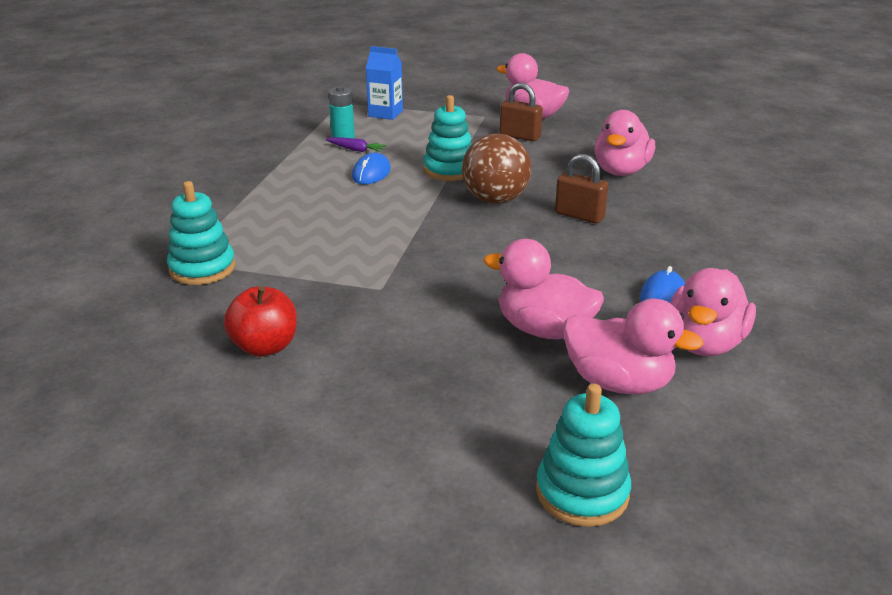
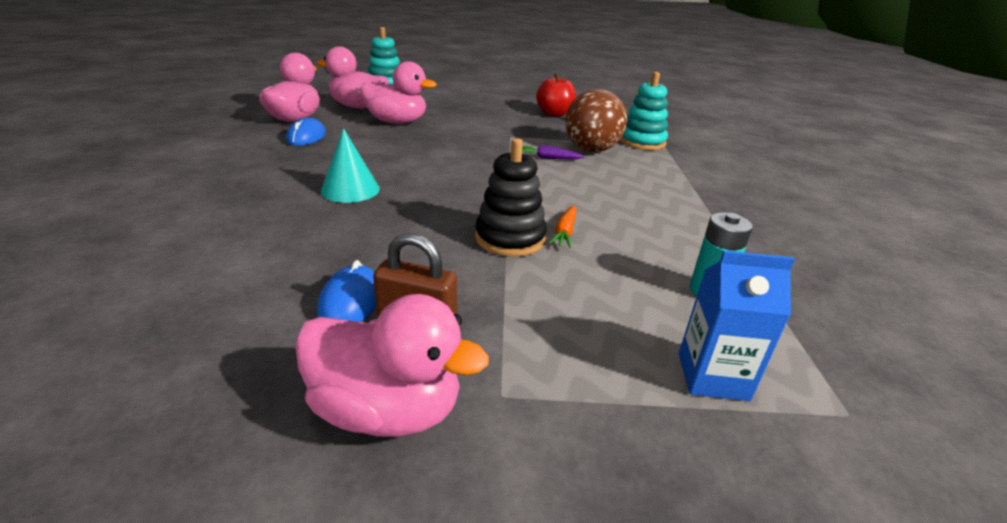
camera: 165 degrees right, 0 degrees up
purple carrot [326,137,386,152] -> purple carrot moved to [522,145,585,159]
blue mouse [352,153,391,184] -> blue mouse moved to [317,260,376,322]
turquoise stacking toy [423,95,472,181] -> black stacking toy [475,138,547,257]
brown ball [462,133,532,204] -> brown ball moved to [565,89,627,152]
brown padlock [555,154,608,224] -> turquoise cone [321,128,380,203]
pink duck [594,110,655,176] -> none
none -> orange carrot [548,205,577,248]

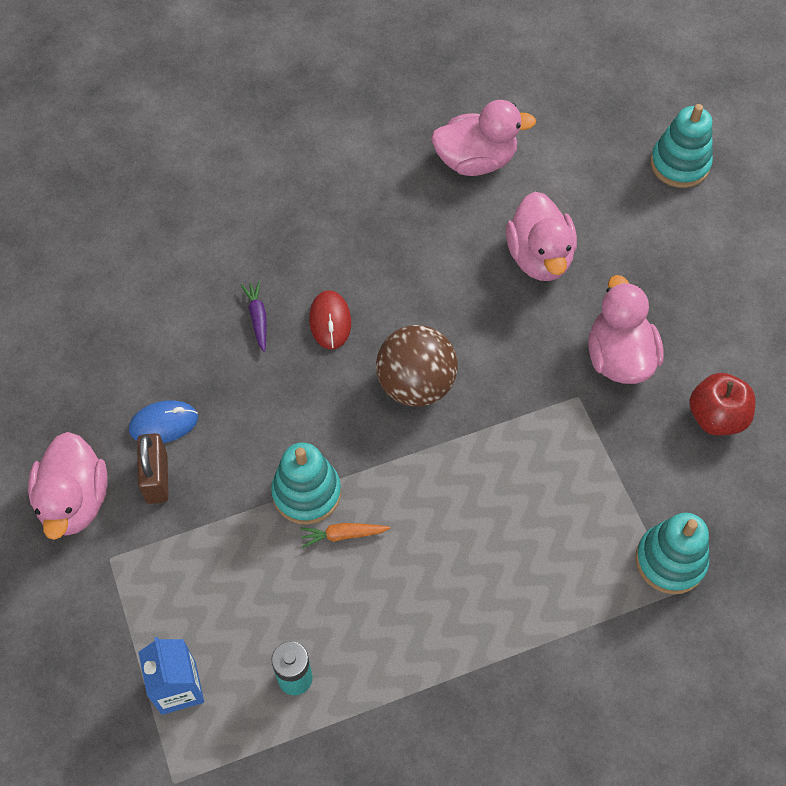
camera: 70 degrees right, 30 degrees up
blue mouse [286,118,326,146] -> none
pink duck [317,47,388,109] -> pink duck moved to [588,275,664,384]
turquoise cone [321,128,380,203] -> red mouse [309,290,351,350]
black stacking toy [475,138,547,257] -> turquoise stacking toy [271,443,341,525]
purple carrot [522,145,585,159] -> purple carrot moved to [241,281,266,352]
brown ball [565,89,627,152] -> brown ball moved to [376,325,458,407]

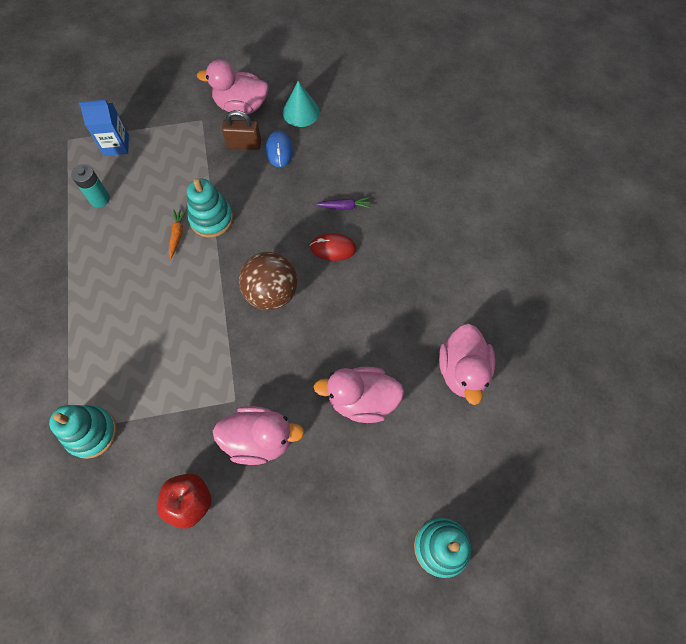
camera: 100 degrees right, 5 degrees up
none -> turquoise cone [283,81,320,127]

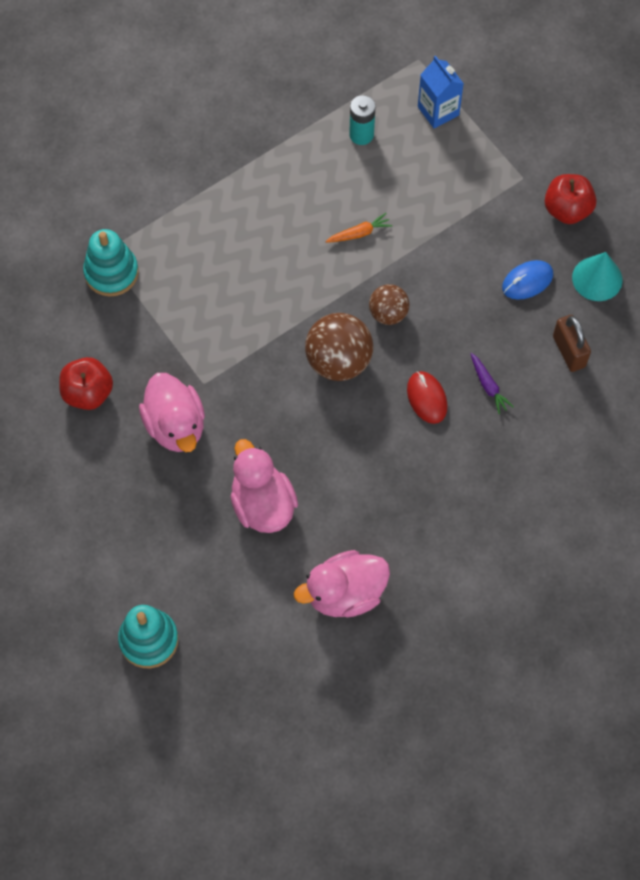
camera: 65 degrees right, 0 degrees up
turquoise stacking toy [187,178,233,237] -> none
pink duck [197,59,269,114] -> red apple [545,174,596,224]
brown padlock [222,110,261,150] -> brown padlock moved to [553,315,591,372]
none -> brown ball [369,284,409,325]

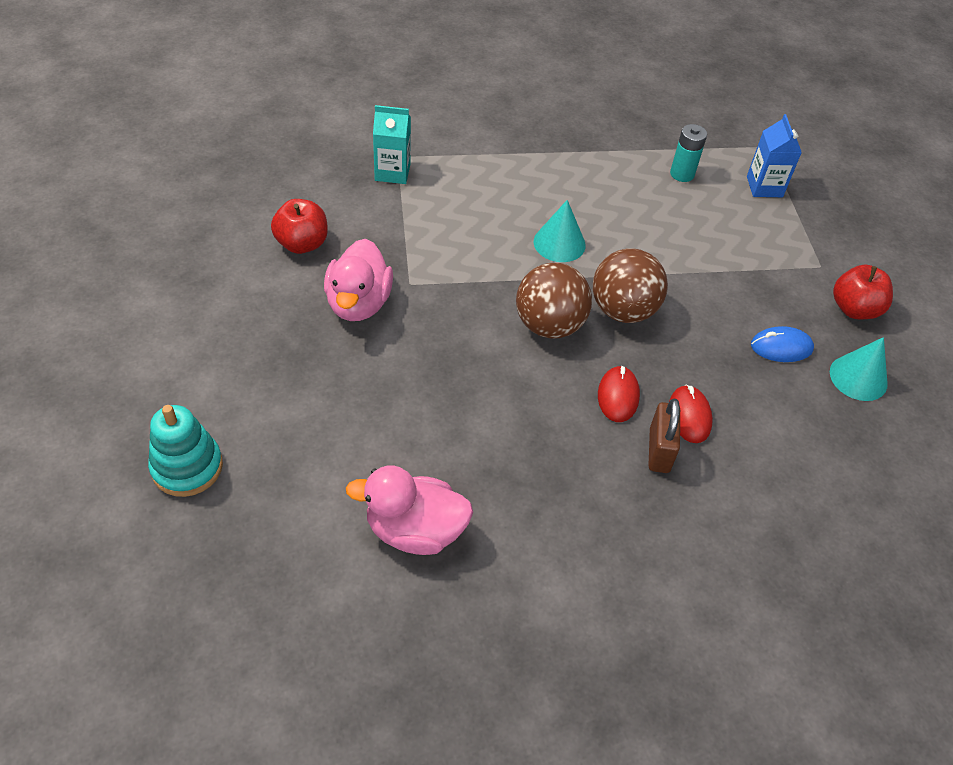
camera: 25 degrees right, 15 degrees down
turquoise stacking toy [83,229,139,296] -> turquoise carton [373,105,411,184]
pink duck [230,439,298,533] -> none
orange carrot [325,213,392,243] -> none
brown ball [369,284,409,325] -> brown ball [593,248,668,323], size x1.65
purple carrot [470,353,514,414] -> red mouse [669,385,713,443]
brown padlock [553,315,591,372] -> brown padlock moved to [648,399,680,473]
none -> turquoise cone [534,200,586,262]

